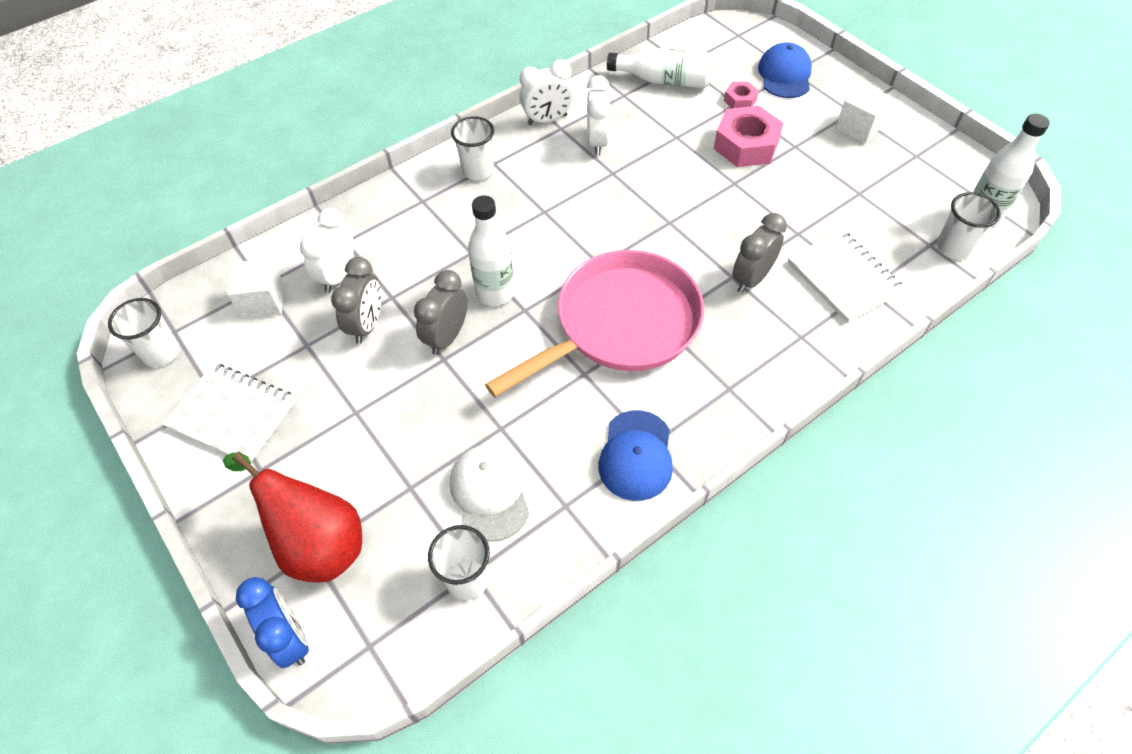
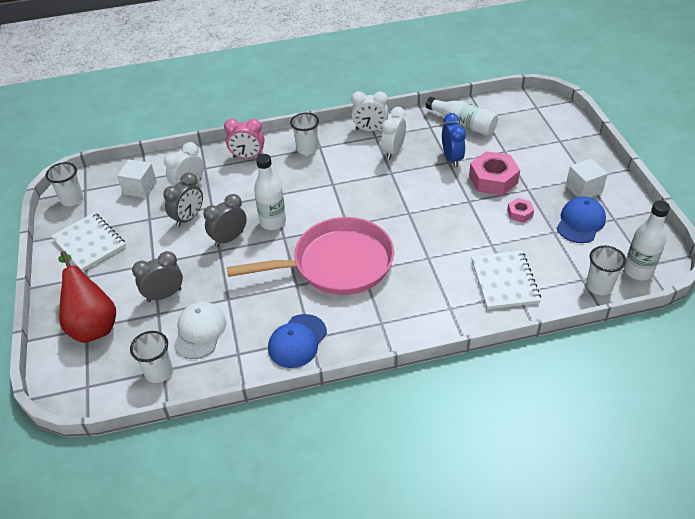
camera: 25 degrees right, 10 degrees down
blue clock [236,577,309,668] -> blue clock moved to [442,113,466,167]
pink nut [724,82,759,108] -> pink nut moved to [507,198,534,223]
grey clock [733,213,787,293] -> grey clock moved to [132,251,183,302]
blue cap [758,42,812,98] -> blue cap moved to [557,197,606,243]
none -> pink clock [224,119,265,159]

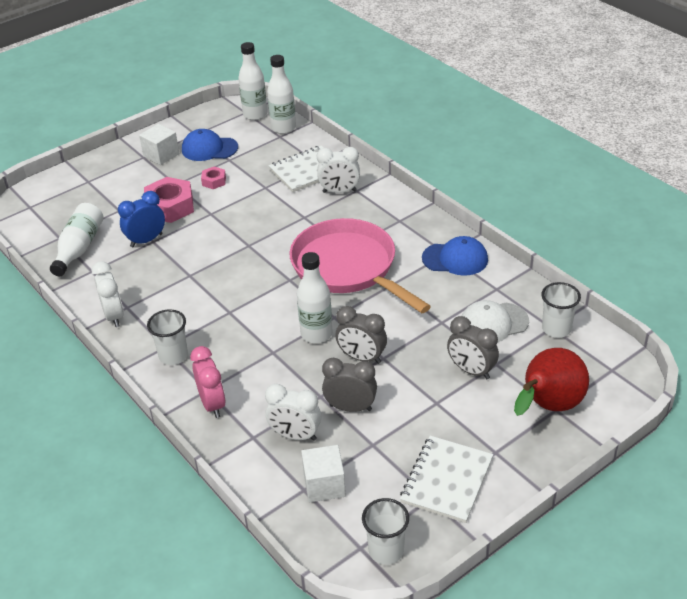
camera: 115 degrees left, 5 degrees down
white clock [381,107,406,160] -> white clock moved to [317,147,360,193]
white cup [586,246,626,295] -> white bottle [267,55,296,134]

